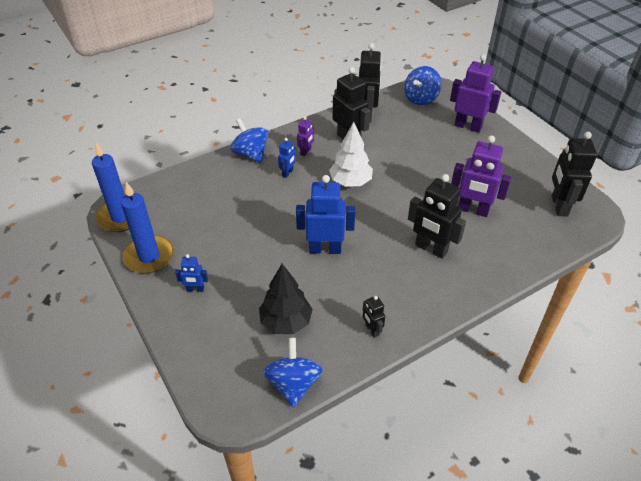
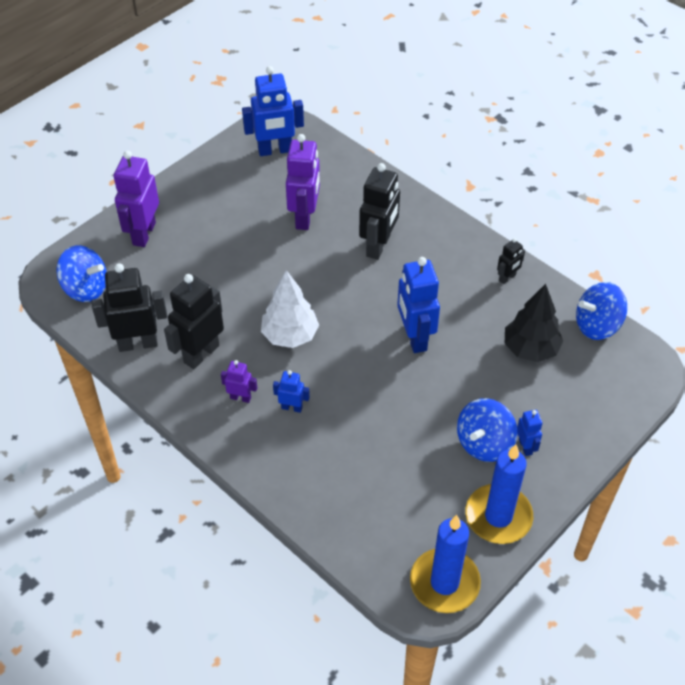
camera: 105 degrees left, 5 degrees up
blue spinning top [230,118,268,163] -> blue spinning top moved to [457,398,518,462]
black robot [552,132,597,217] -> blue robot [242,66,304,156]

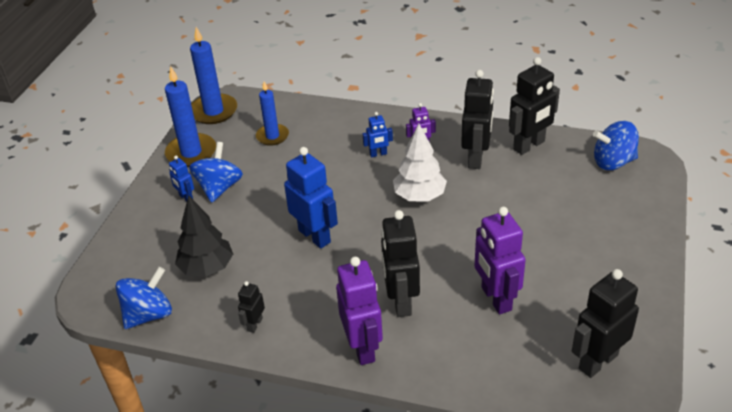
camera: 155 degrees right, 10 degrees down
purple robot [113,151,159,247] -> purple robot moved to [336,257,383,365]
blue robot [242,66,304,156] -> black robot [572,269,639,378]
none -> blue candle [256,82,289,146]

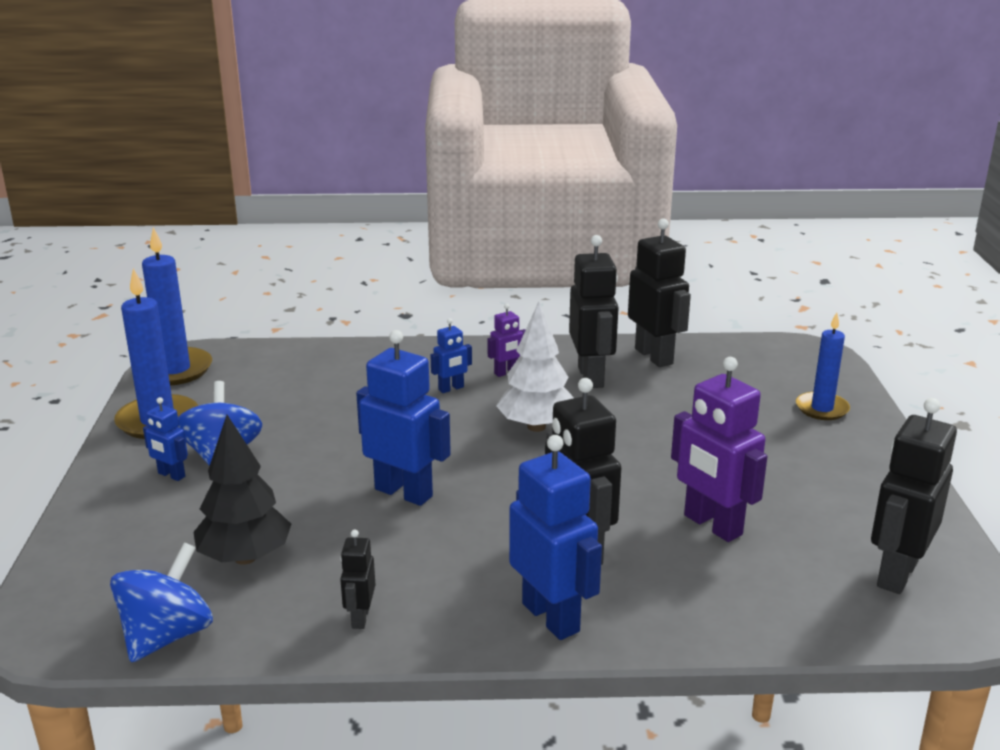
camera: 20 degrees left, 15 degrees down
blue candle [256,82,289,146] -> blue candle moved to [796,312,850,420]
purple robot [336,257,383,365] -> blue robot [509,435,602,640]
black robot [509,57,560,155] -> black robot turned 60 degrees counterclockwise [628,218,691,367]
blue spinning top [593,121,639,170] -> none

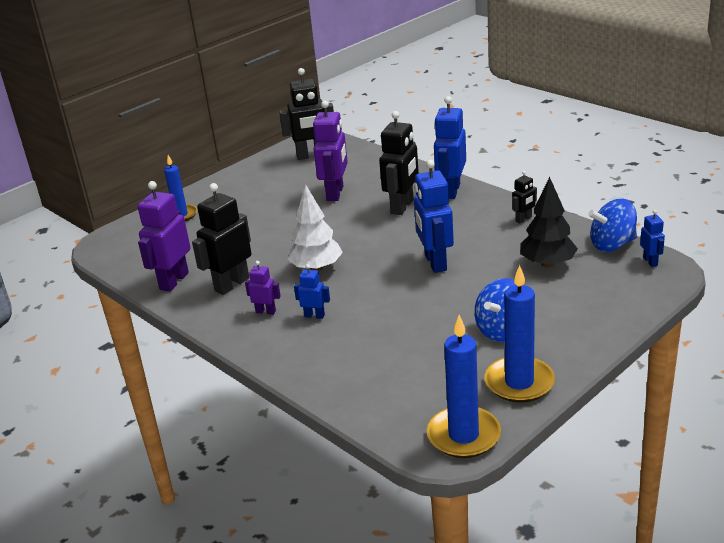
camera: 130 degrees left, 5 degrees up
blue robot [143,397,188,481] -> blue robot moved to [640,210,665,267]
black robot [628,218,691,367] -> purple robot [138,181,191,292]

